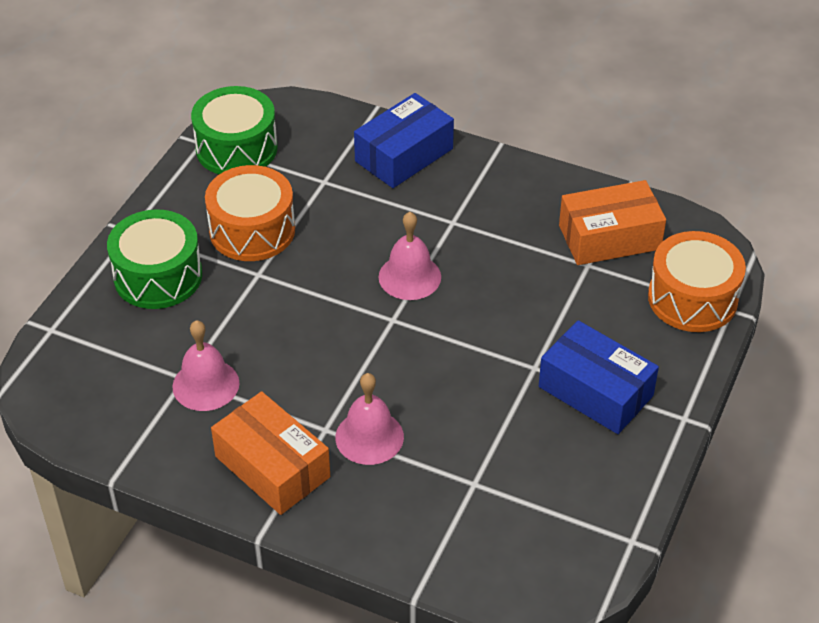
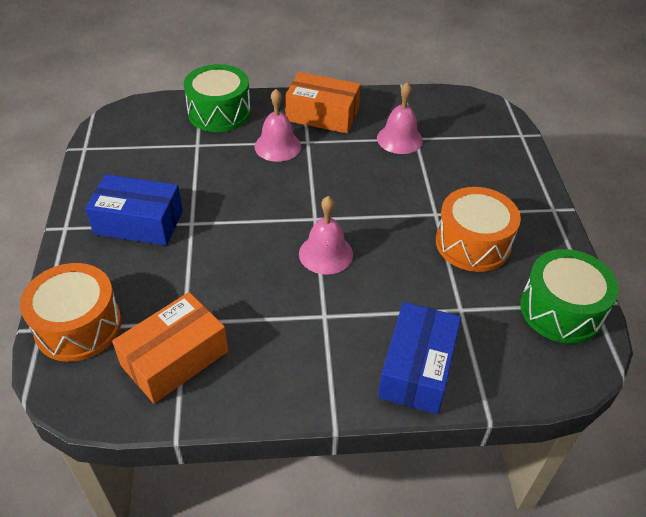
camera: 150 degrees right, 0 degrees up
green drum [107,209,202,309] -> green drum moved to [183,64,251,132]

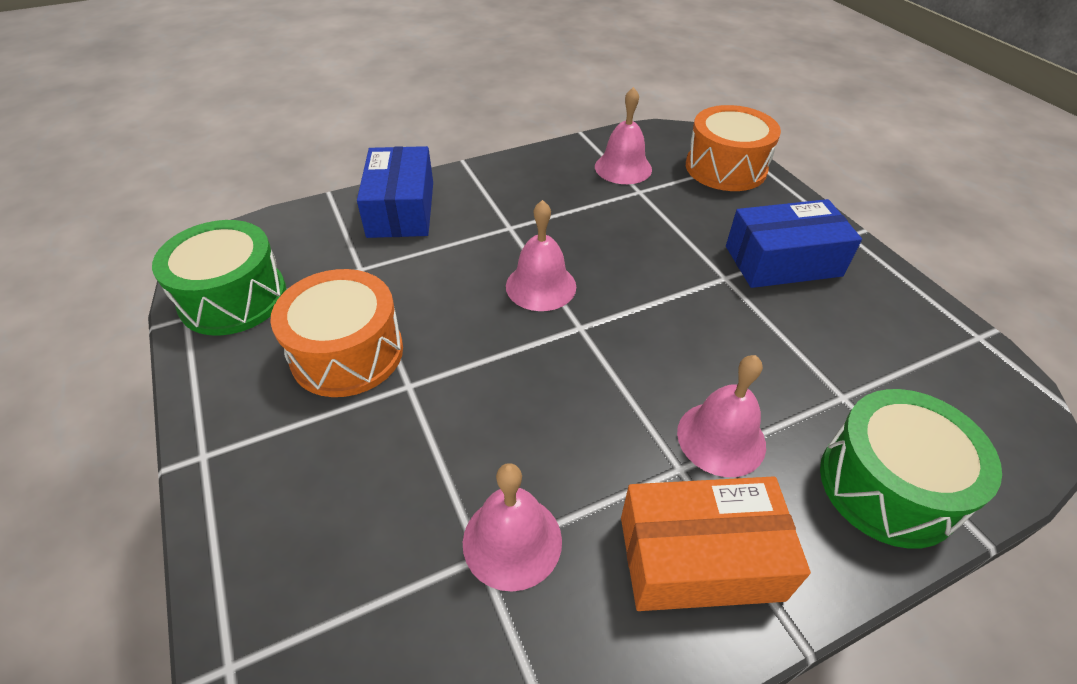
camera: 160 degrees right, 0 degrees up
orange box [112,292,228,404] -> pink bell [595,87,652,184]

